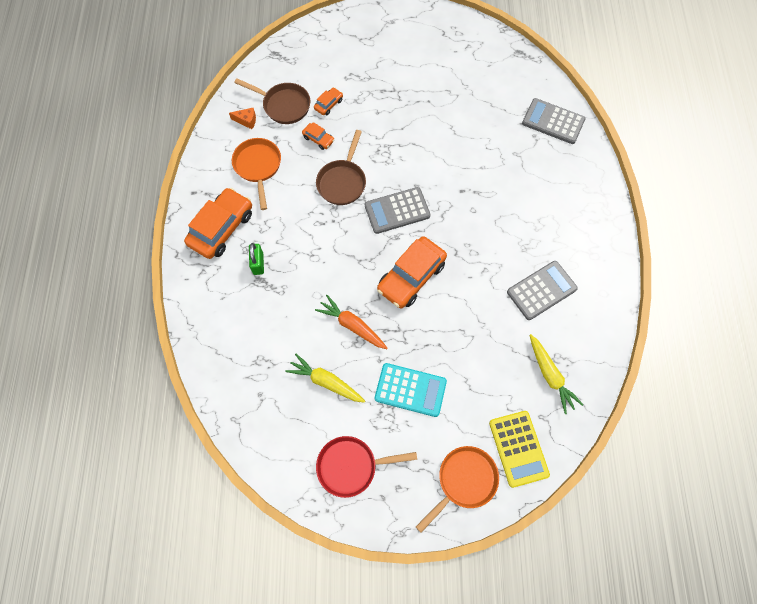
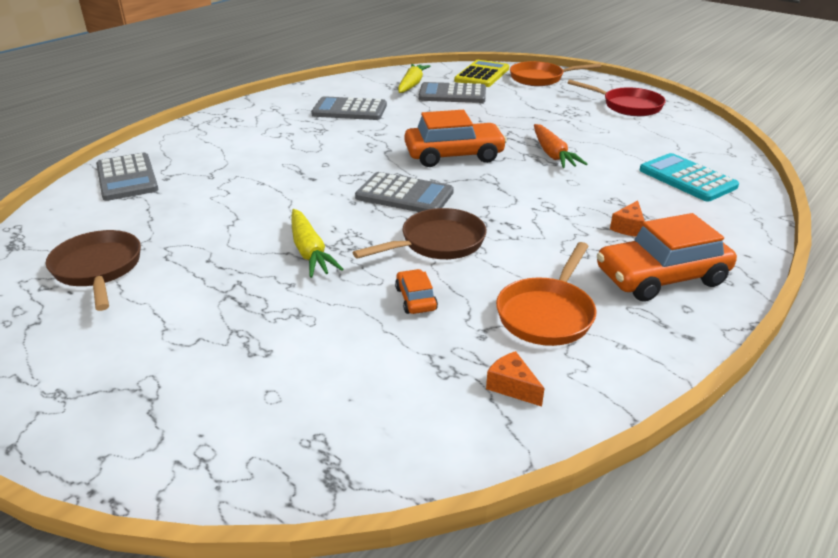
camera: 140 degrees left, 35 degrees down
brown pan [234,78,310,124] -> brown pan moved to [46,230,141,311]
green padlock [249,243,264,275] -> orange cheese [610,200,645,237]
yellow carrot [285,354,365,403] -> yellow carrot moved to [291,209,343,278]
orange car [314,87,343,115] -> none
turquoise calculator [375,363,447,417] -> turquoise calculator moved to [639,153,739,202]
none -> grey calculator [419,82,486,103]

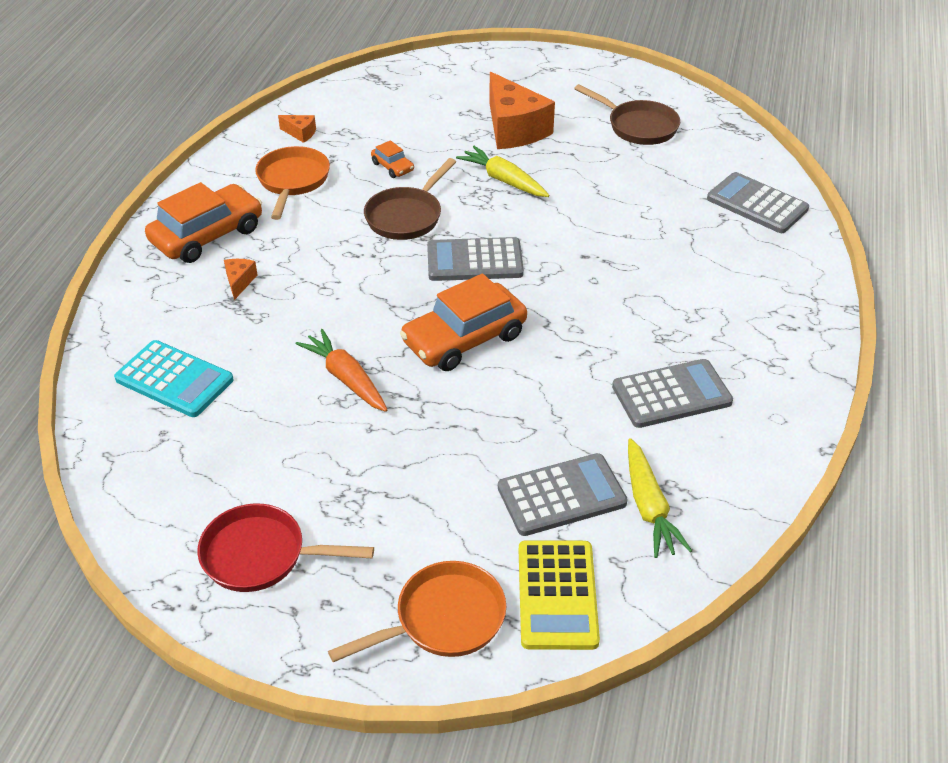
camera: 155 degrees right, 10 degrees up
none -> orange cheese [489,72,555,149]

